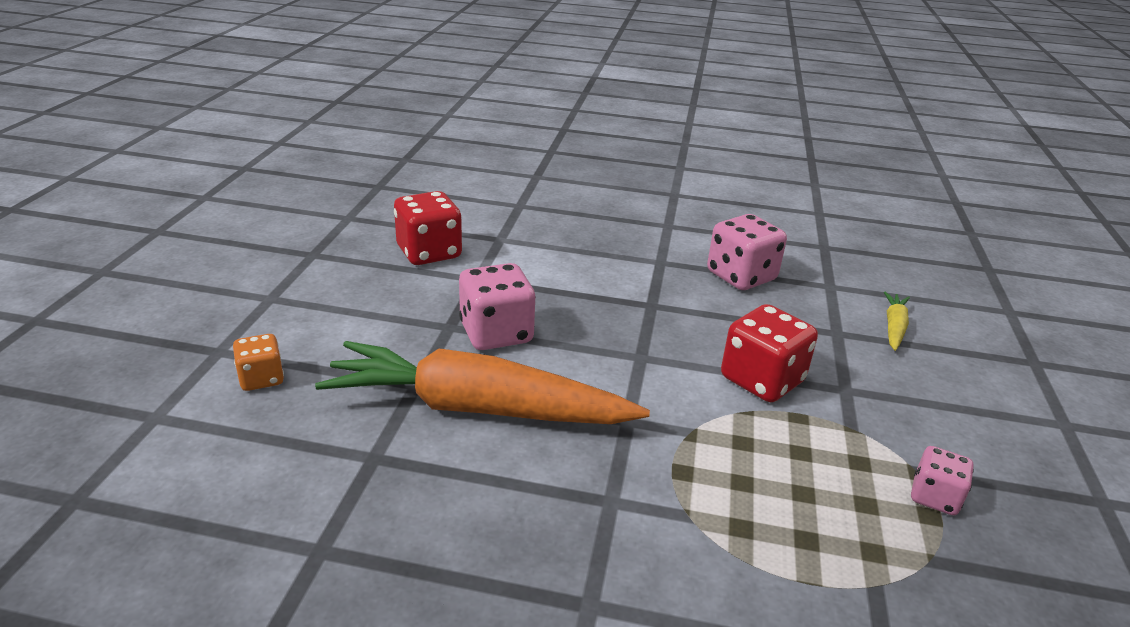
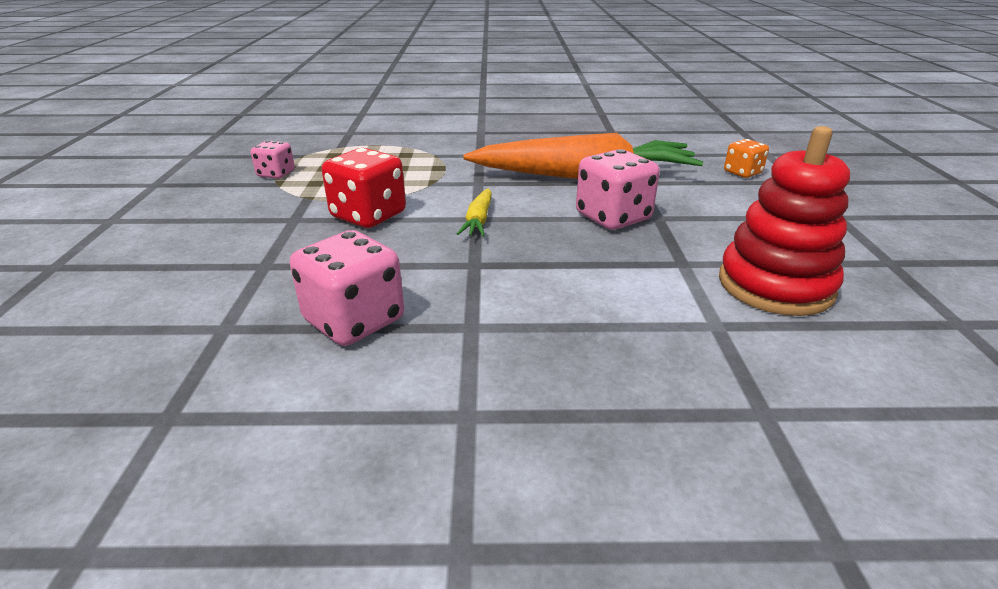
camera: 170 degrees right, 0 degrees up
red dice [394,191,462,265] -> red stacking toy [719,126,850,316]
yellow carrot [884,291,910,351] -> yellow carrot moved to [457,188,492,236]

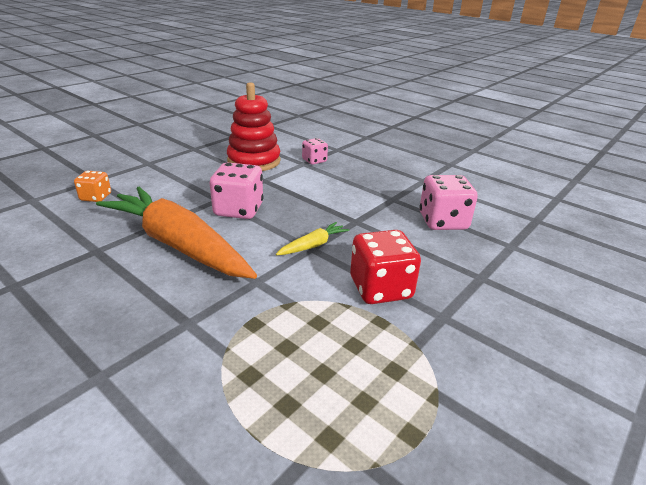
camera: 140 degrees left, 0 degrees up
pink dice [250,141,295,179] -> pink dice moved to [302,138,328,165]

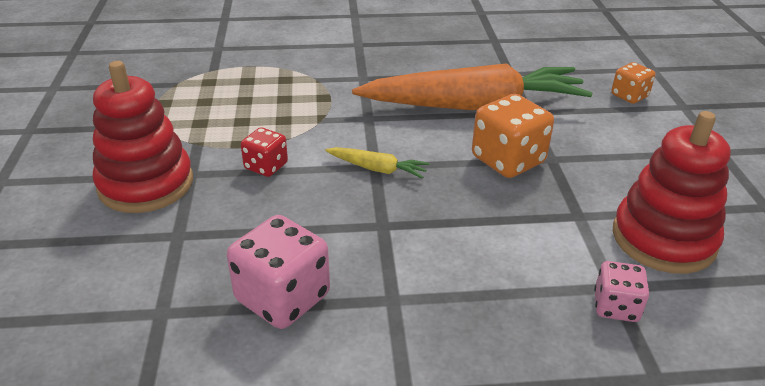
camera: 135 degrees right, 5 degrees up
pink dice [210,162,264,219] -> orange dice [472,94,554,178]
yellow carrot [276,222,349,255] -> yellow carrot turned 75 degrees counterclockwise [325,147,429,179]
red dice [350,230,421,304] -> red dice [241,127,288,177], size x0.58
none -> red stacking toy [93,61,193,213]

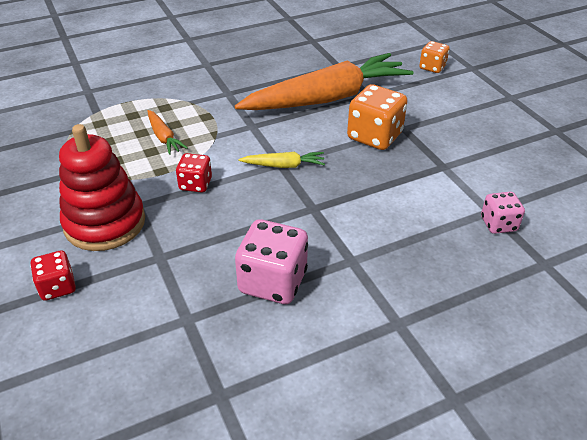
camera: 20 degrees left, 5 degrees up
red stacking toy [613,111,731,274] -> none
none -> red dice [30,250,76,301]
none -> orange carrot [147,110,188,155]

